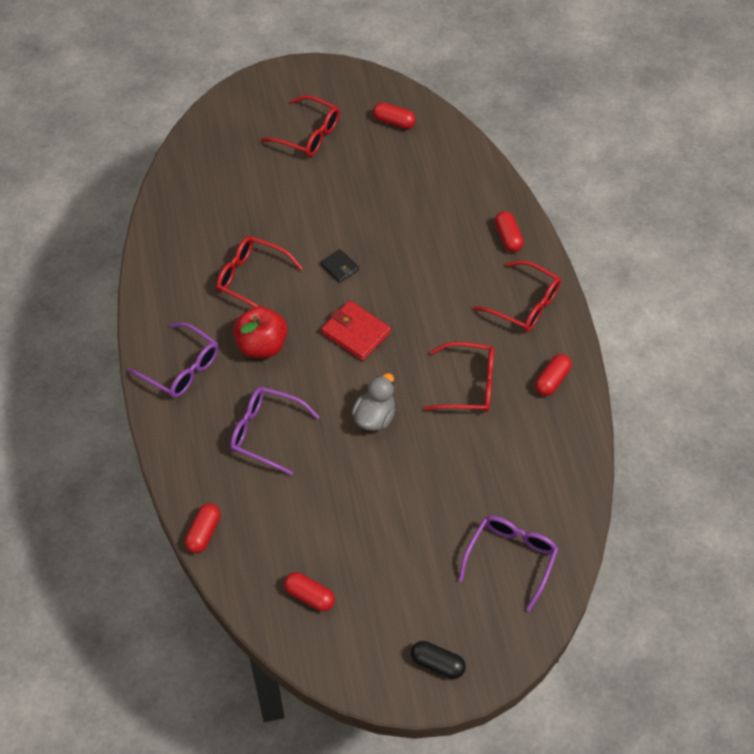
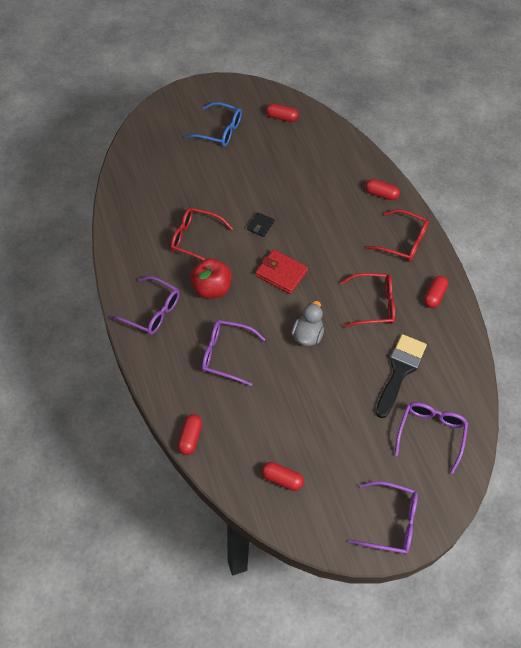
camera: 10 degrees left, 0 degrees up
red glasses [261,95,340,157] -> blue glasses [185,102,242,147]
black wallet [321,249,359,283] -> black wallet turned 75 degrees clockwise [247,212,274,237]
black capsule [411,641,466,679] -> purple glasses [349,481,418,554]
red capsule [495,211,524,252] -> red capsule turned 45 degrees counterclockwise [365,179,400,200]
none -> black brush [376,334,427,418]

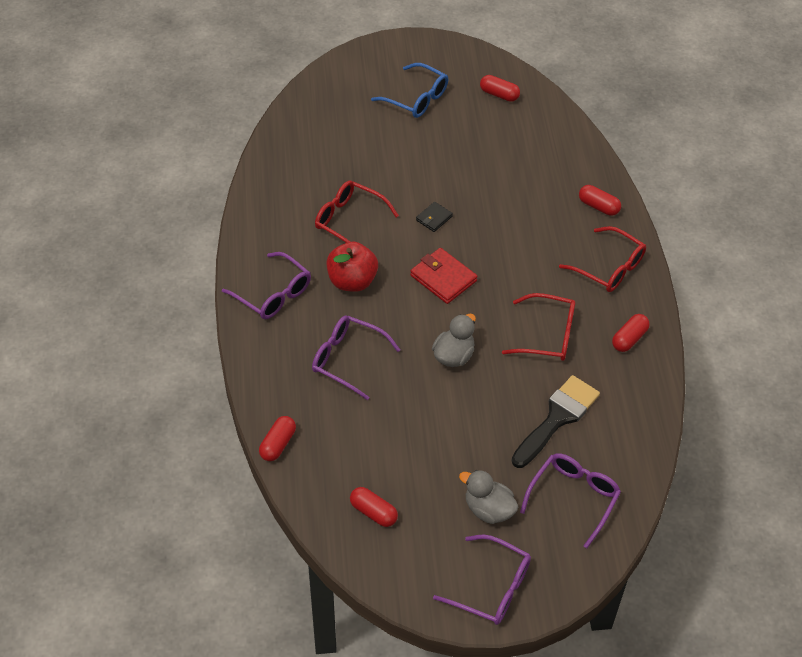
camera: 15 degrees right, 5 degrees down
none -> grey duck [459,470,518,524]

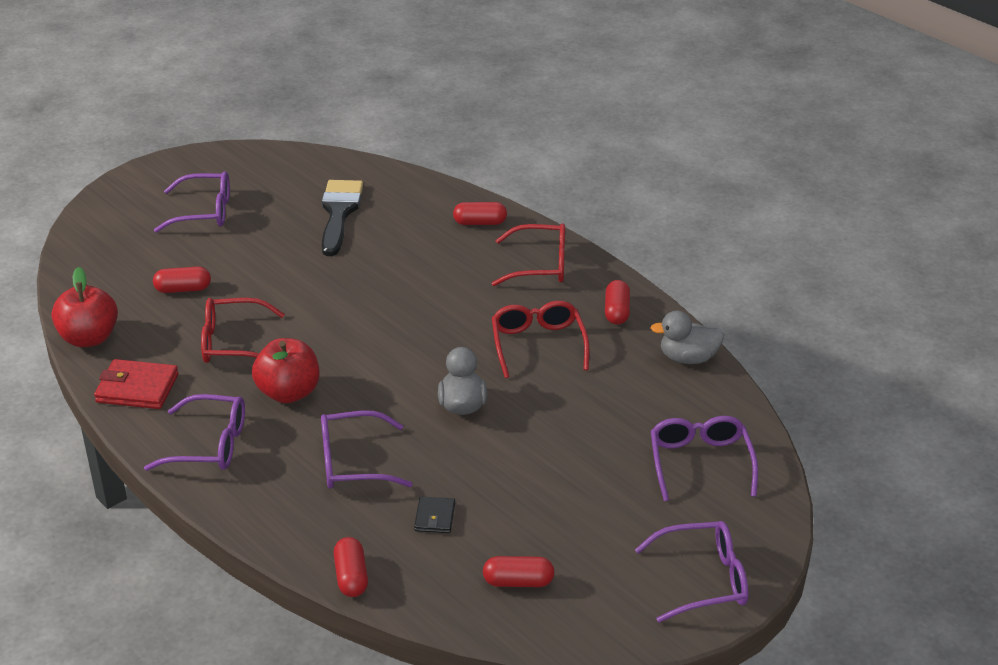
camera: 35 degrees left, 15 degrees down
blue glasses [371,63,448,118] -> purple glasses [154,171,230,233]
red wallet [410,248,478,304] -> red wallet moved to [94,359,179,409]
black wallet [416,202,453,232] -> black wallet moved to [414,496,455,533]
grey duck [459,470,518,524] -> grey duck moved to [651,311,724,364]
red capsule [480,75,520,102] -> red capsule moved to [153,266,211,293]
red glasses [502,293,575,361] -> red glasses turned 75 degrees counterclockwise [492,301,589,378]
black brush [511,375,600,468] -> black brush moved to [322,180,363,256]
none -> red apple [51,267,118,347]

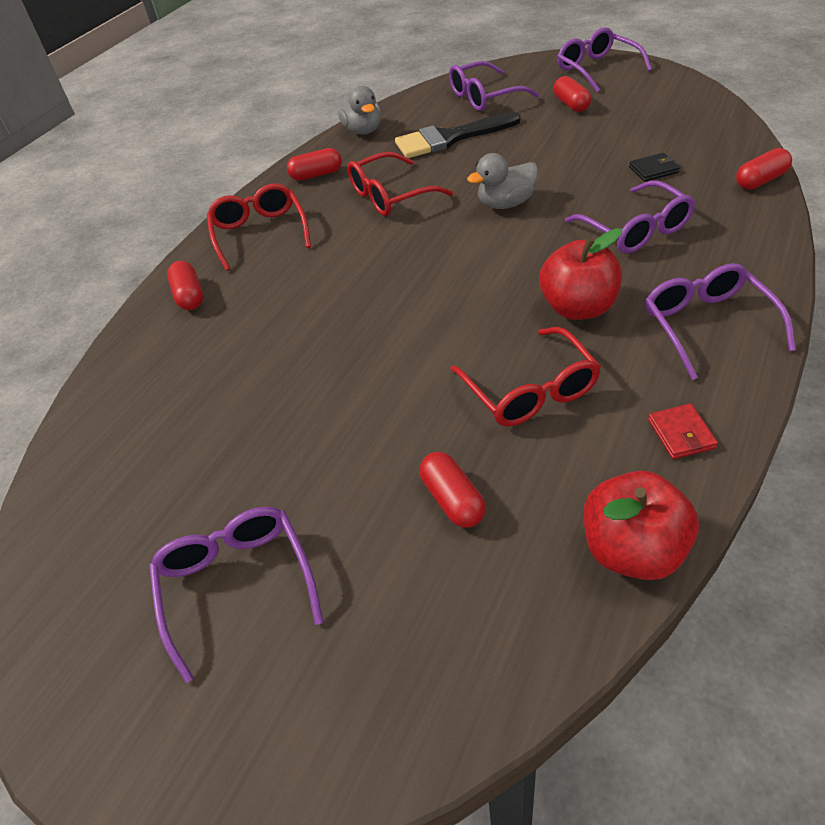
camera: 105 degrees left, 10 degrees up
red wallet [94,359,179,409] -> red wallet [648,403,718,459], size x0.58
black brush [322,180,363,256] -> black brush moved to [395,112,521,158]
red capsule [483,556,554,587] -> red capsule moved to [553,76,591,112]

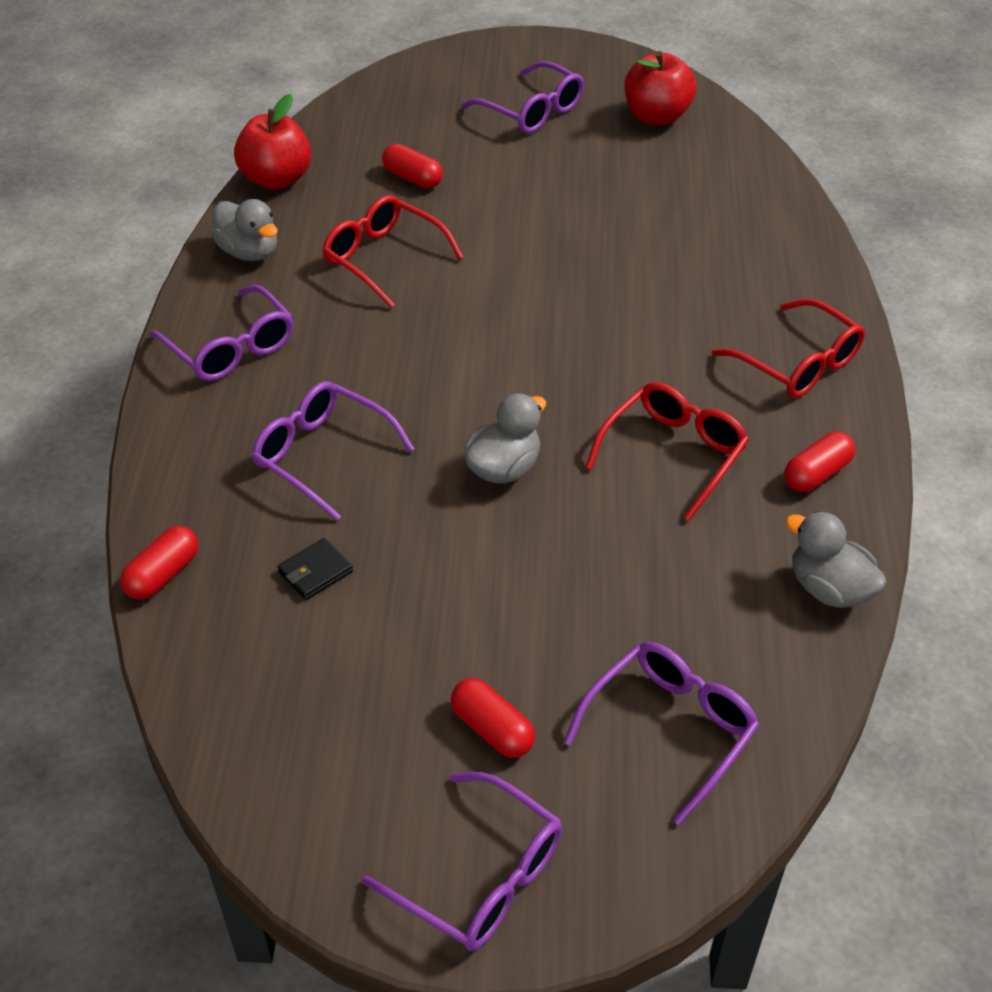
camera: 150 degrees right, 0 degrees up
red capsule [167,261,203,310] -> none
black brush [395,112,521,158] -> none
red apple [539,228,622,320] -> red apple moved to [624,51,696,126]
red wallet [648,403,718,459] -> grey duck [212,199,278,261]

